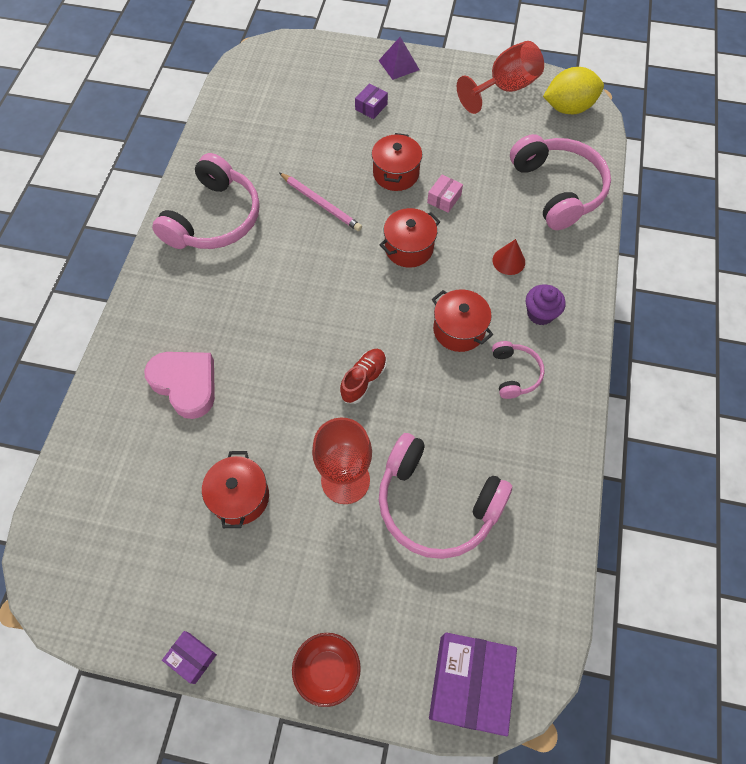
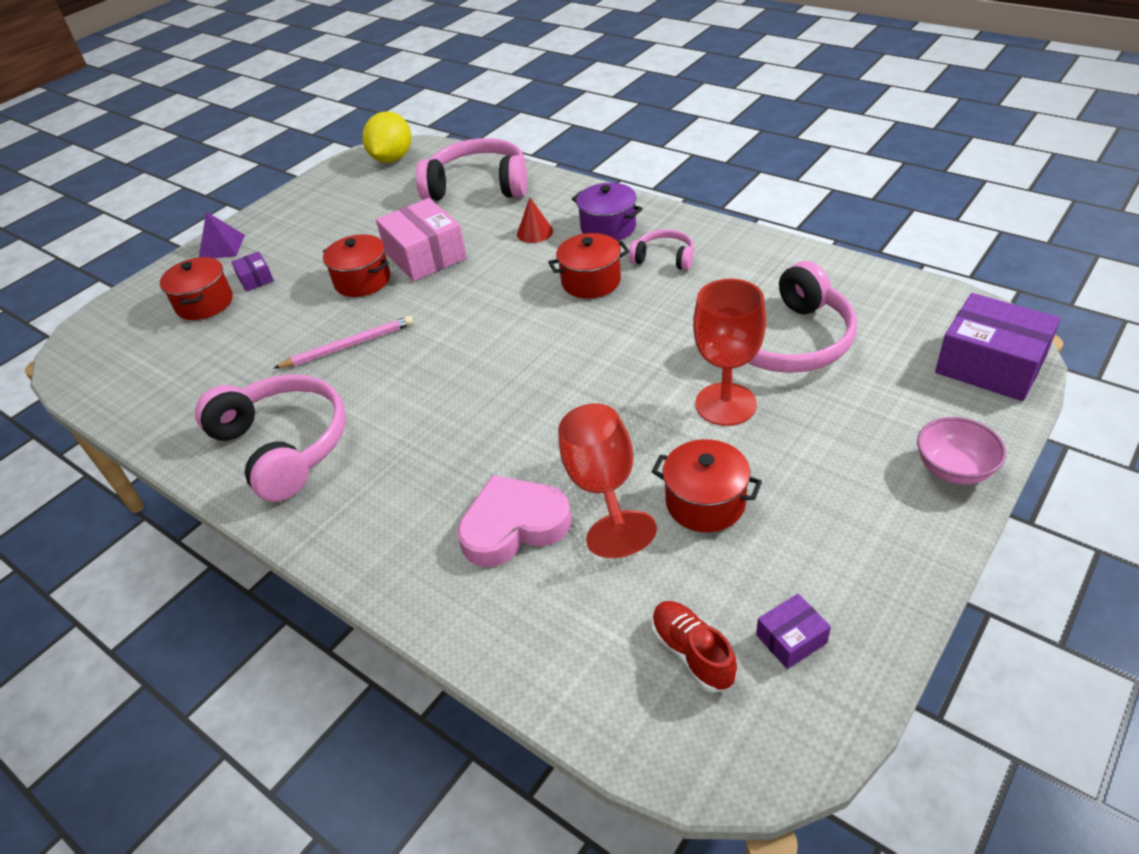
camera: 60 degrees left, 20 degrees down
purple box [162,631,217,684] -> purple box moved to [756,594,831,669]
red bowl [292,633,361,707] -> pink bowl [917,417,1006,484]
red shoe [340,349,387,404] -> red shoe moved to [652,601,737,693]
red pot [380,208,440,268] -> red pot moved to [160,257,233,320]
pink box [427,175,463,213] -> pink box [376,198,467,281], size x2.09
red goblet [457,41,544,114] -> red goblet moved to [558,403,657,558]
purple cupcake [526,284,565,325] -> purple pot [572,183,643,241]

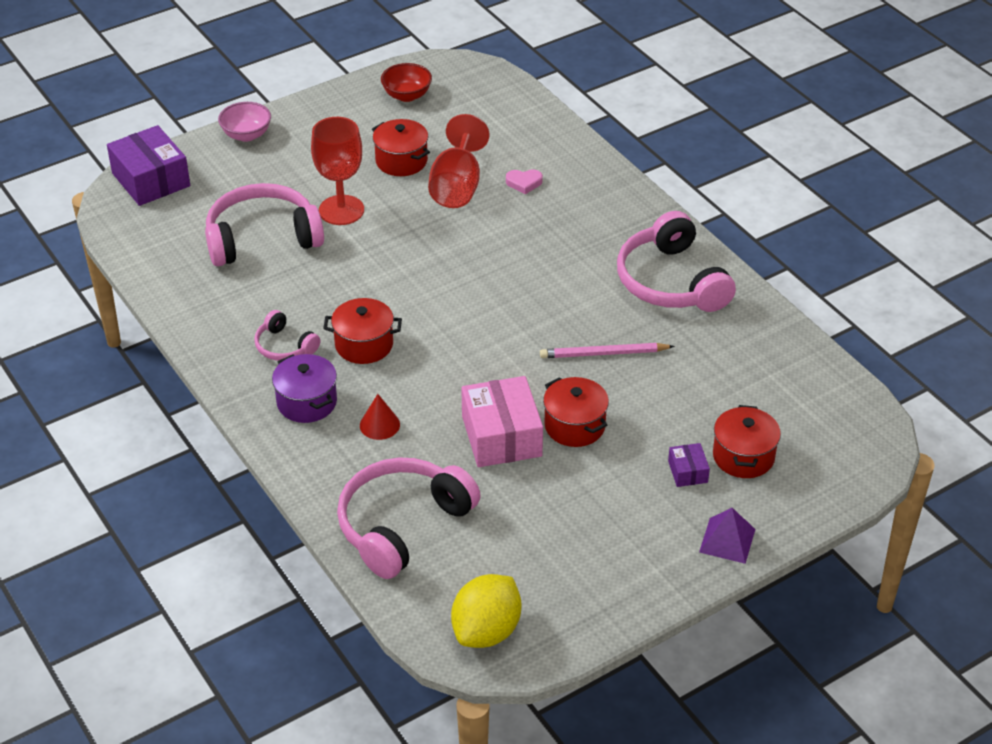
camera: 165 degrees left, 0 degrees up
pink headphones [416,138,527,201] -> pink headphones turned 105 degrees clockwise [337,458,481,579]
pink heart [457,475,572,567] -> pink heart [506,169,543,194], size x0.48
red shoe [652,601,737,693] -> none
purple box [756,594,831,669] -> red bowl [381,63,432,102]

